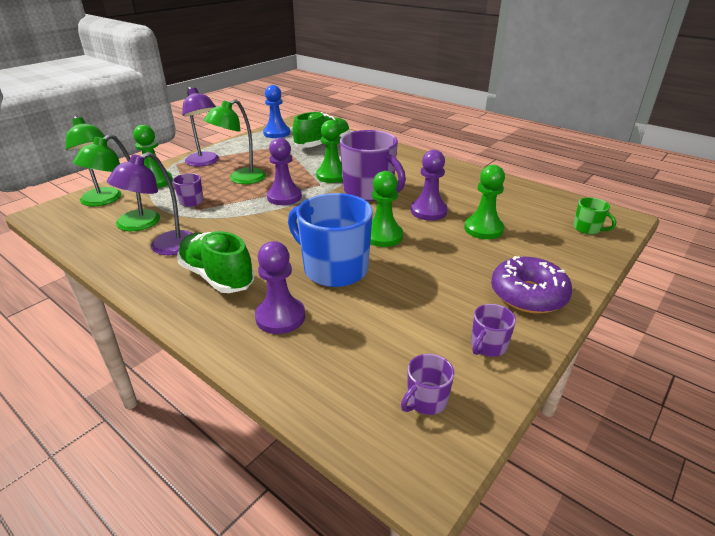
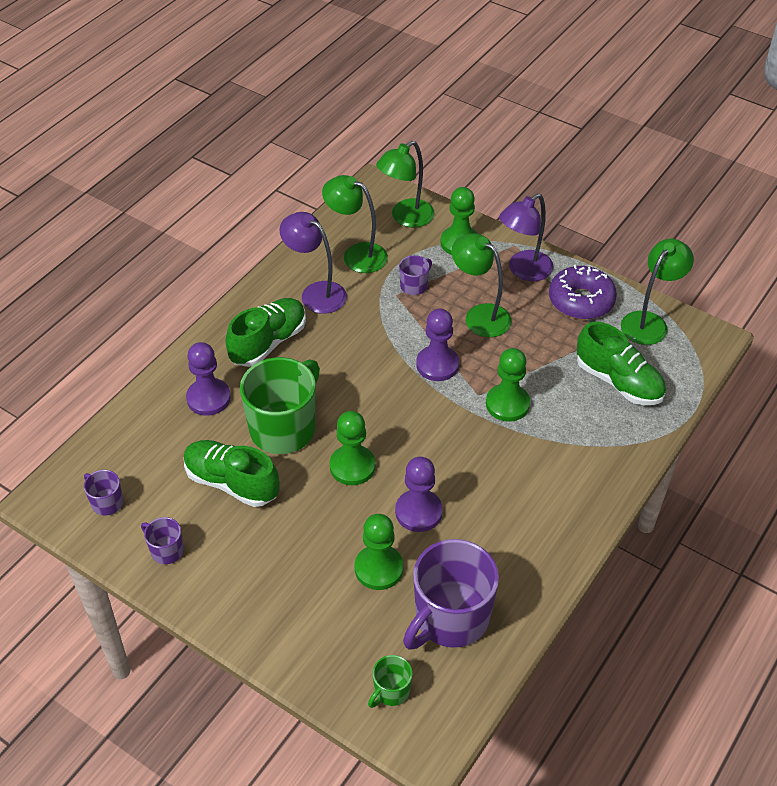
camera: 85 degrees right, 15 degrees up
blue pawn [263,85,290,138] -> green lamp [621,239,694,345]
blue mug [288,193,373,287] -> green mug [240,357,320,454]
purple mug [340,130,406,201] -> purple mug moved to [403,539,499,649]
purple donut [491,256,572,313] -> purple donut moved to [549,265,617,320]
none -> green shoe [184,440,279,507]

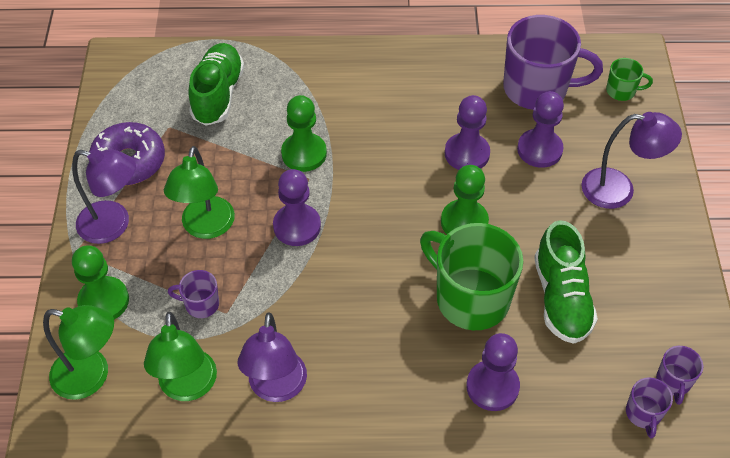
camera: 125 degrees left, 5 degrees up
purple mug [141,517,184,564] -> purple mug moved to [626,377,673,438]
green shoe [225,298,306,367] -> none
green mug [240,357,320,454] -> green mug turned 45 degrees clockwise [420,223,523,330]
green pawn [354,514,404,590] -> purple pawn [517,91,564,168]
green lamp [621,239,694,345] -> none
none -> purple lamp [581,112,682,209]

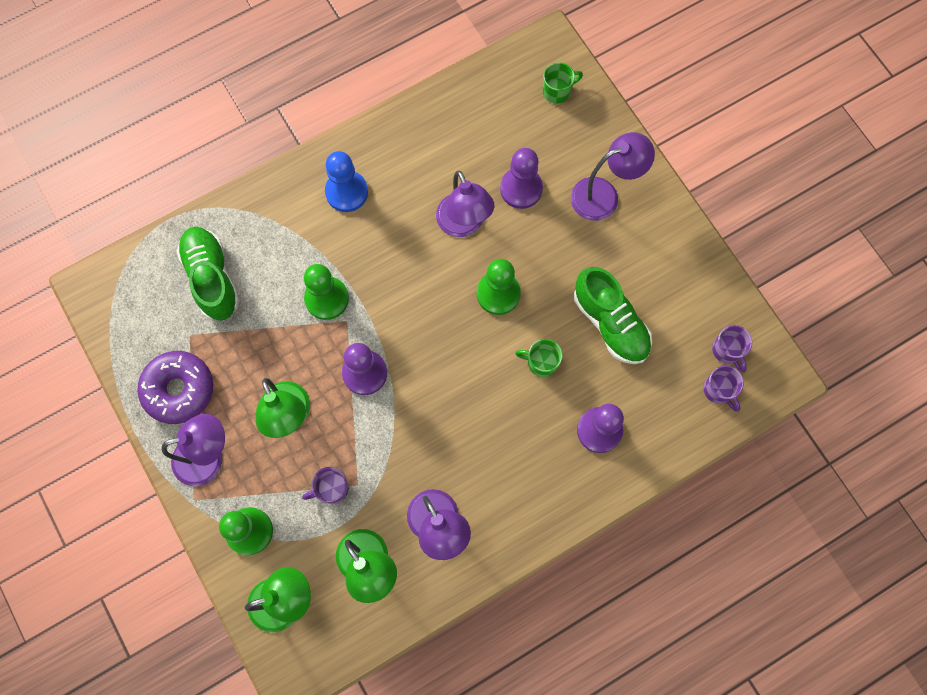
camera: 30 degrees left, 20 degrees up
green mug [420,223,523,330] -> green mug [515,339,563,377], size x0.46
purple pawn [445,95,490,170] -> purple lamp [436,171,494,237]
purple mug [503,15,603,110] -> none
none -> blue pawn [325,151,368,212]

